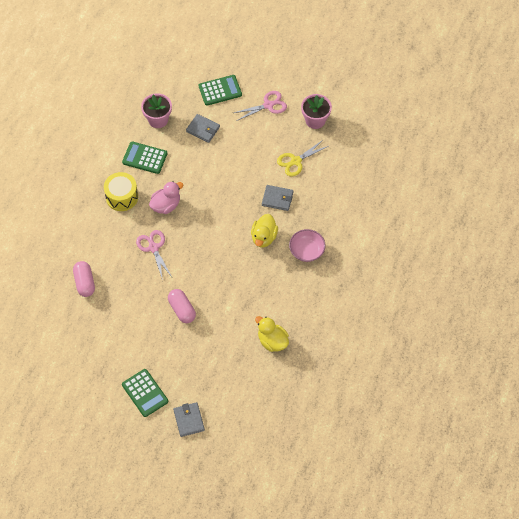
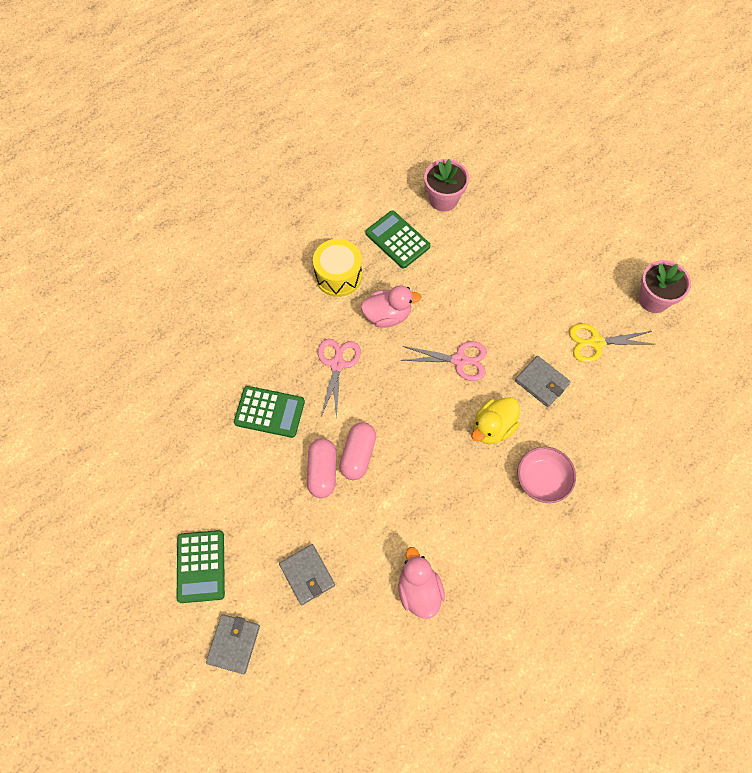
camera: 30 degrees right, 5 degrees up
pink capsule [73,261,95,297] -> pink capsule moved to [339,422,376,480]
grey wallet [186,114,220,143] -> grey wallet moved to [279,544,335,605]
green calculator [199,75,242,106] -> green calculator moved to [234,386,305,438]
pink scissors [234,91,287,121] -> pink scissors moved to [401,341,487,381]
yellow duck [255,316,289,352] -> pink duck [398,547,445,619]

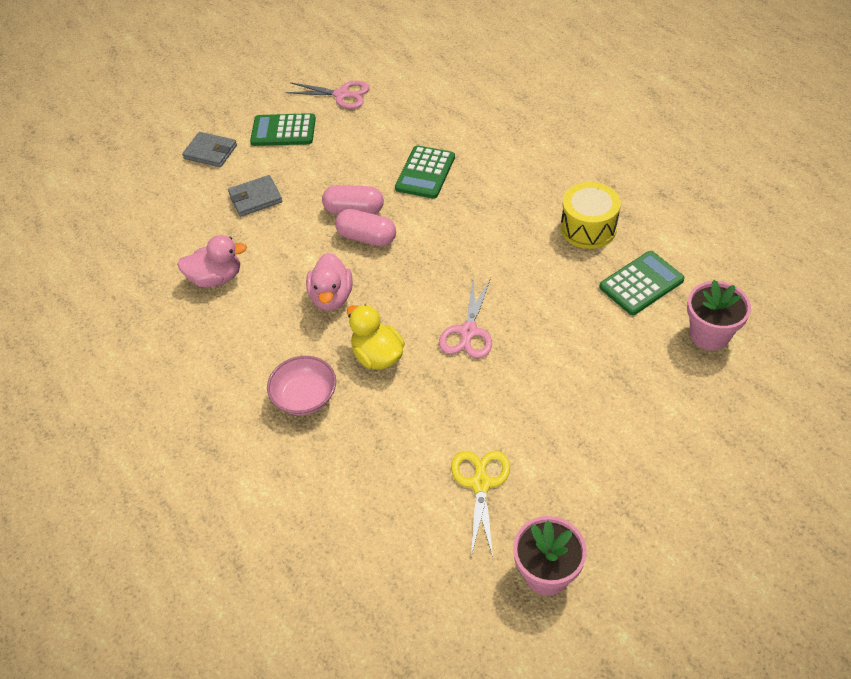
camera: 100 degrees right, 15 degrees down
pink scissors [318,339,361,420] -> pink scissors moved to [286,81,370,109]
pink duck [360,286,422,328] -> pink duck moved to [306,253,353,311]
grey wallet [515,356,571,407] -> none

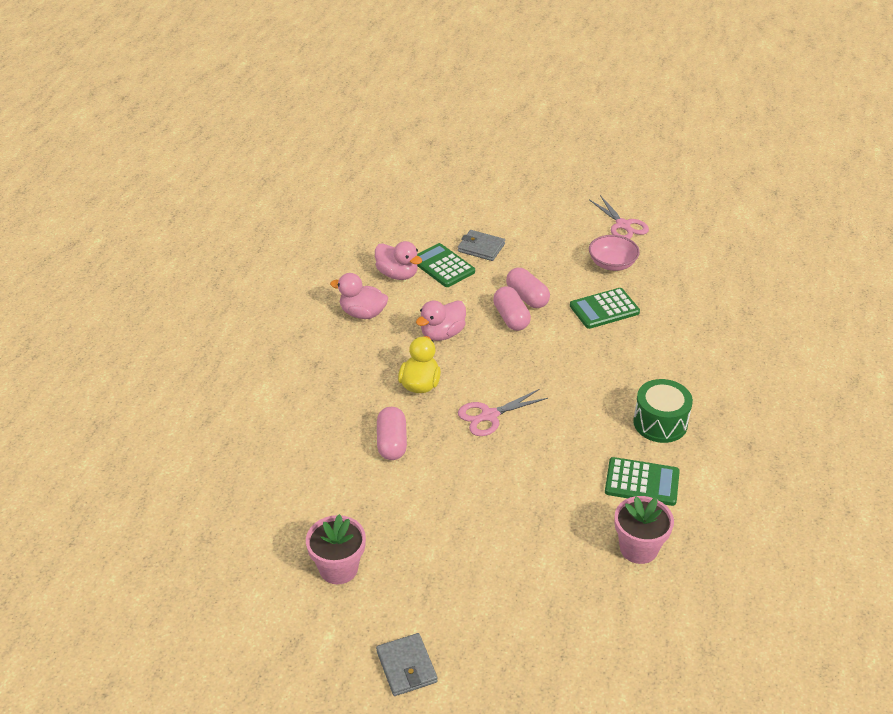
camera: 45 degrees right, 10 degrees down
grey wallet [182,132,237,167] -> grey wallet moved to [376,633,438,696]
green calculator [250,113,316,146] -> green calculator moved to [417,243,475,287]
pink bowl [267,356,336,415] -> pink bowl moved to [589,235,640,271]
yellow scissors [451,451,510,557] -> none
yellow drum [561,182,621,249] -> green drum [633,379,693,443]
none -> pink duck [330,273,388,319]
none -> pink capsule [377,407,407,460]

